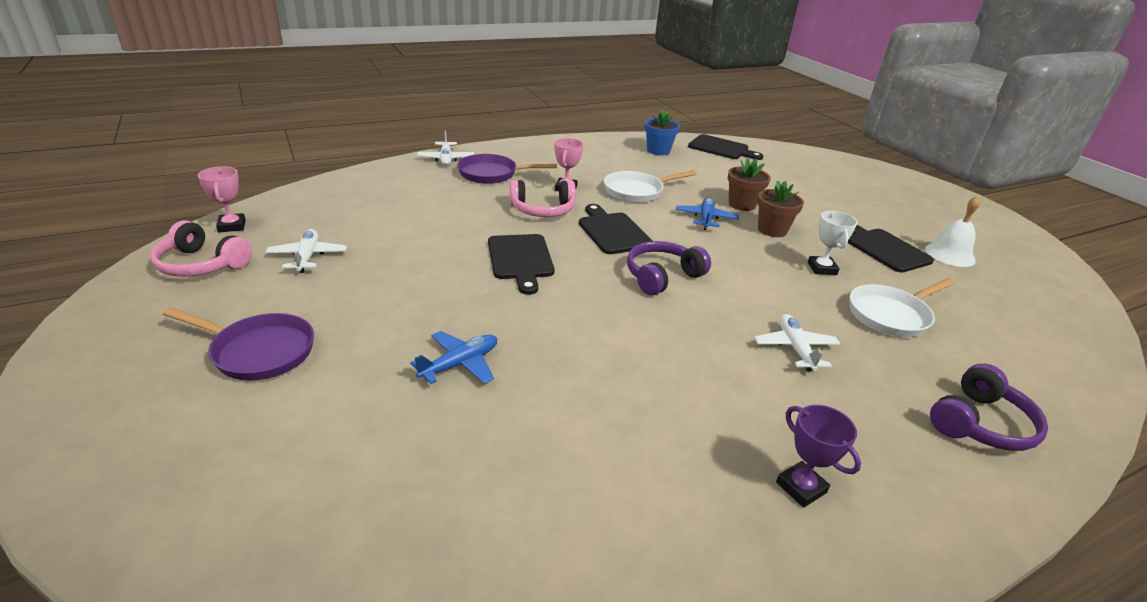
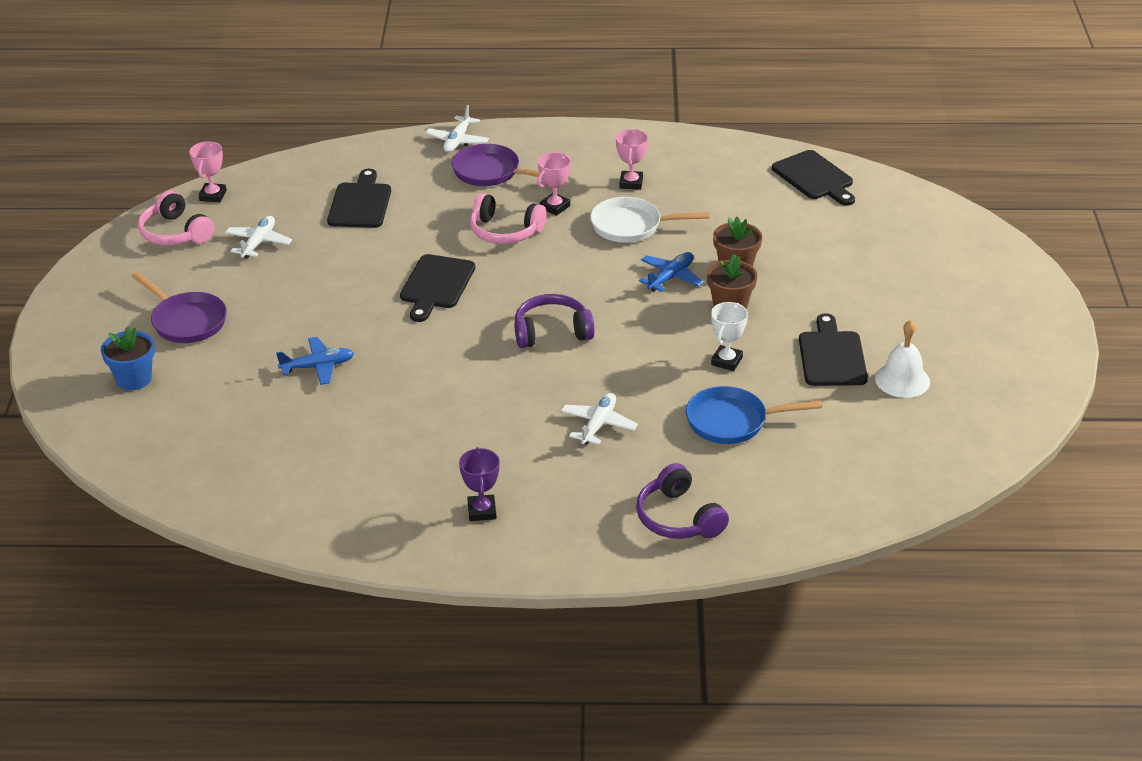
camera: 30 degrees right, 5 degrees up
black cutting board [579,204,652,254] -> black cutting board moved to [327,169,391,228]
blue flower pot [645,109,680,155] -> blue flower pot moved to [101,327,155,390]
white pan [850,278,955,337] -> blue pan [686,386,822,444]
purple headphones [930,364,1048,451] -> purple headphones turned 75 degrees clockwise [636,463,729,539]
none -> pink trophy [616,129,648,190]

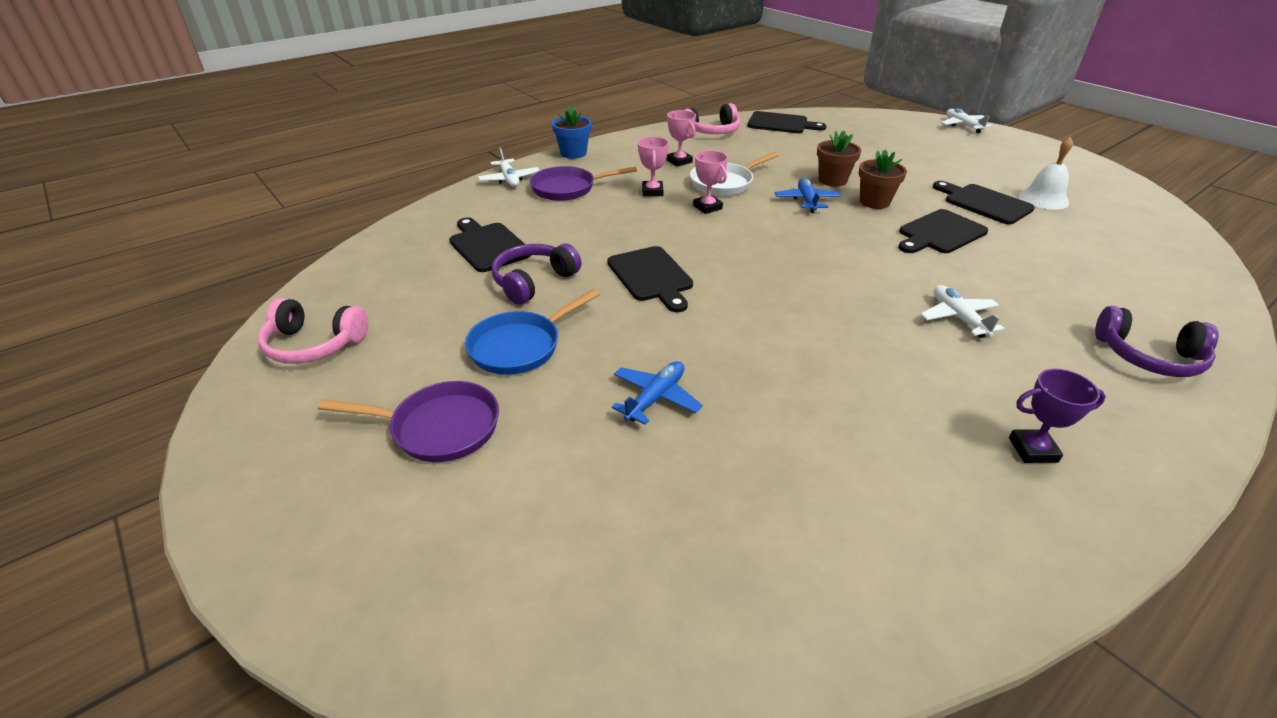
camera: 40 degrees left, 0 degrees up
blue flower pot [101,327,155,390] -> blue flower pot moved to [552,106,592,159]
pink trophy [189,141,227,202] -> pink trophy moved to [693,150,728,214]
white plane [225,216,292,259] -> white plane moved to [941,108,992,133]
purple trophy [459,447,499,521] -> purple trophy turned 45 degrees counterclockwise [1009,369,1106,463]
pink headphones [470,193,547,244] -> pink headphones moved to [684,103,741,134]
purple headphones [514,294,594,348] -> purple headphones moved to [492,244,582,305]
blue pan [686,386,822,444] -> blue pan moved to [465,289,600,375]
white trophy [711,302,748,371] -> black cutting board [898,209,988,253]

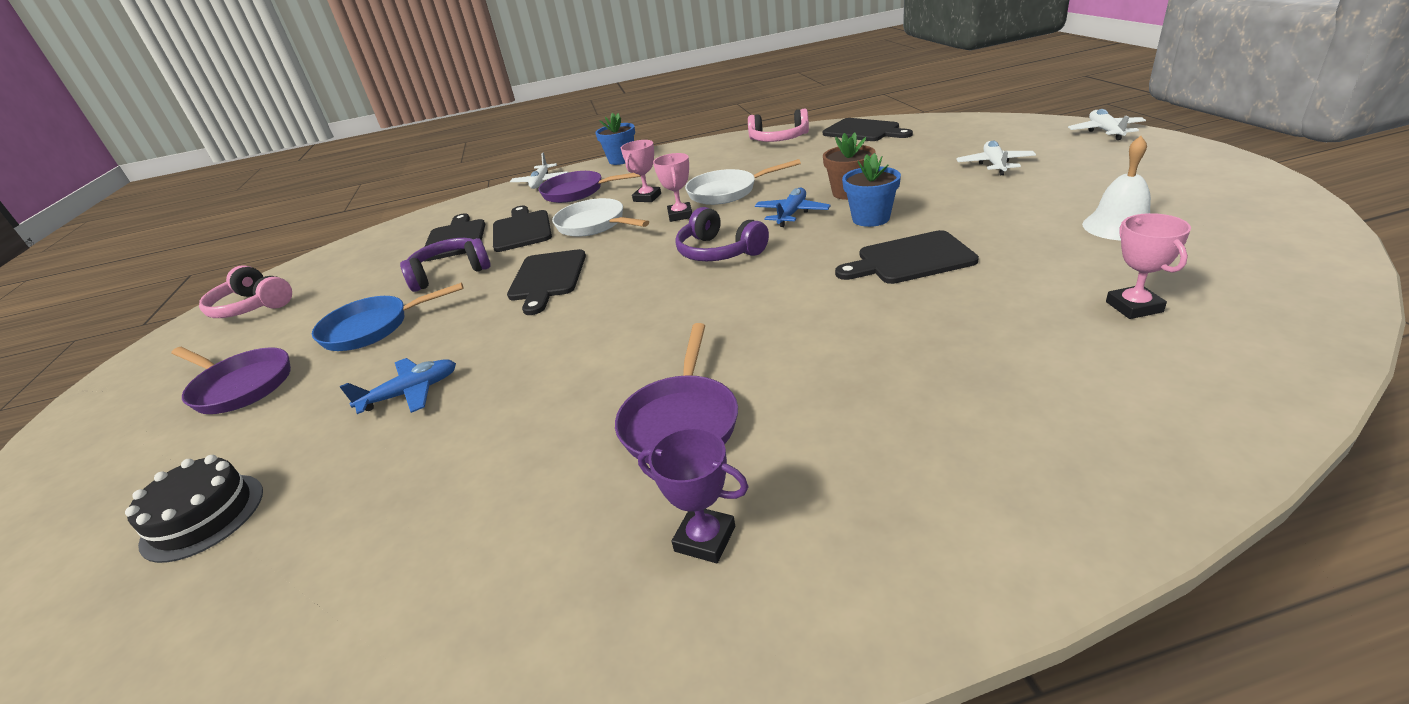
camera: 30 degrees right, 5 degrees down
pink trophy [667,110,696,167] -> pink trophy moved to [1106,213,1191,319]
brown flower pot [859,149,907,209] -> blue flower pot [842,153,901,227]
white plane [920,285,1005,338] -> white plane moved to [956,141,1036,175]
black cutting board [933,181,1035,225] -> black cutting board moved to [493,206,552,252]
purple headphones [1095,306,1219,377] -> purple headphones moved to [675,207,769,261]
none -> black cake [125,455,263,563]
none -> white pan [552,198,649,237]
none -> purple pan [615,323,738,464]

